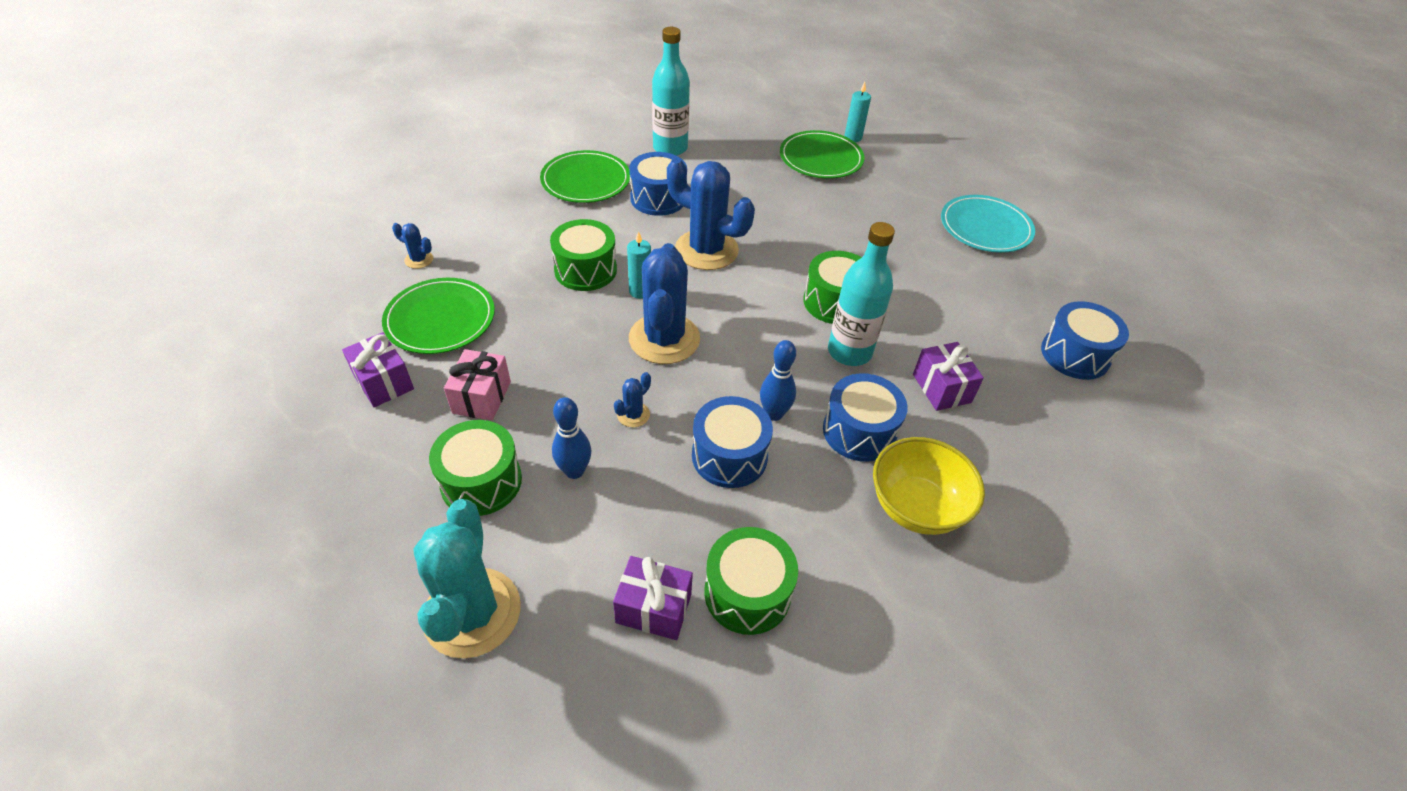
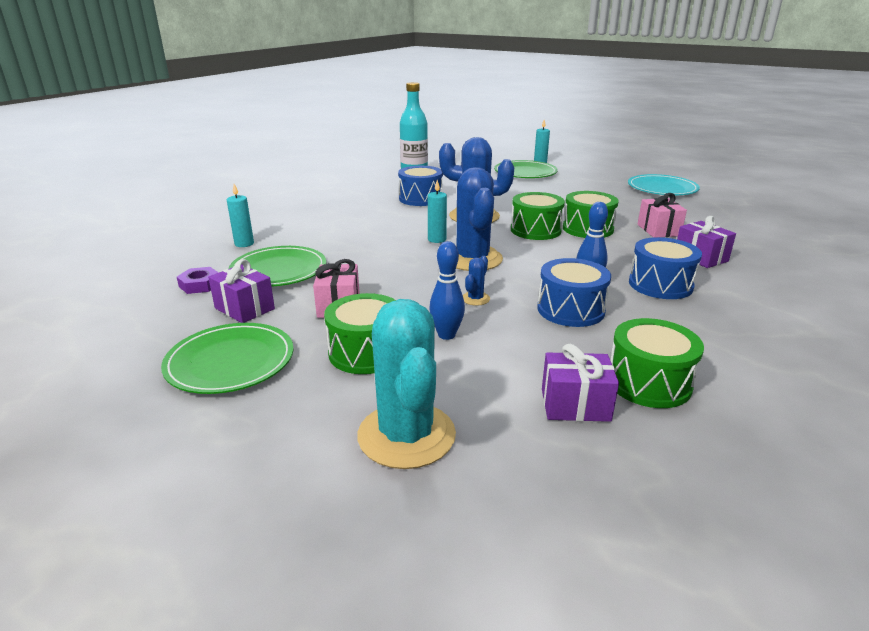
camera: 10 degrees left, 20 degrees down
blue cactus [392,223,433,269] -> turquoise candle [227,184,254,247]
green plate [540,150,630,203] -> green plate moved to [161,323,294,394]
green drum [550,219,617,291] -> green drum moved to [511,192,565,240]
turquoise bottle [828,222,895,366] -> none
yellow bowl [873,437,985,535] -> none
blue drum [1041,301,1129,380] -> none
none -> purple nut [177,267,219,294]
none -> pink gift [637,193,687,237]

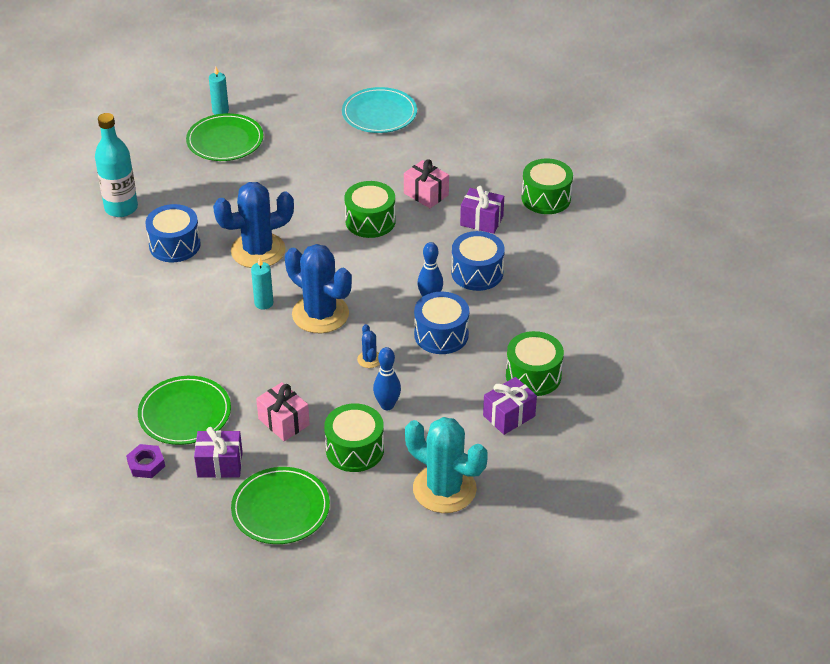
camera: 40 degrees left, 15 degrees up
turquoise candle [227,184,254,247] -> none
green drum [511,192,565,240] -> green drum moved to [522,159,573,214]

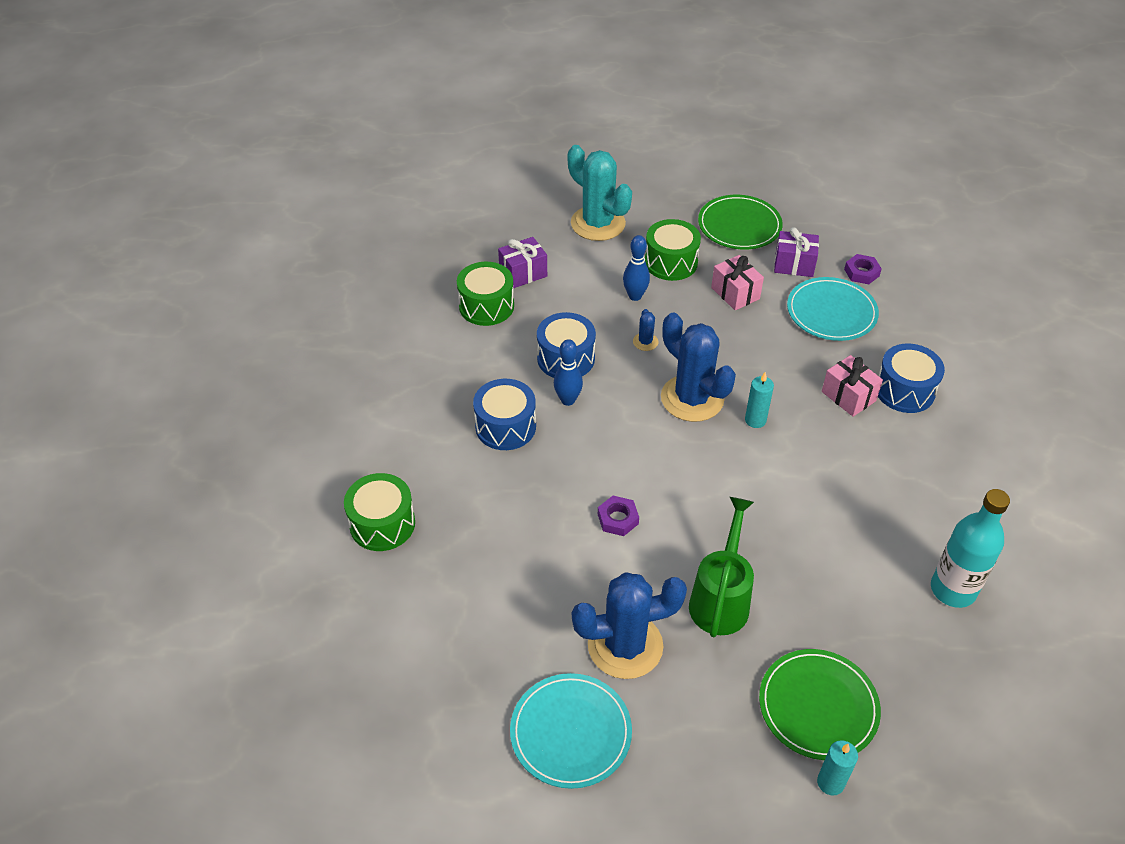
camera: 170 degrees left, 5 degrees up
green plate [138,376,231,445] -> turquoise plate [787,277,879,341]
blue drum [145,204,201,262] -> blue drum moved to [878,343,945,413]
blue cactus [213,182,294,268] -> blue cactus moved to [572,572,687,679]
green drum [345,181,396,238] -> purple nut [598,496,639,536]
pink gift [404,159,449,208] -> pink gift moved to [822,355,883,417]
purple gift [460,186,504,234] -> none
none -> green watering can [689,497,754,637]

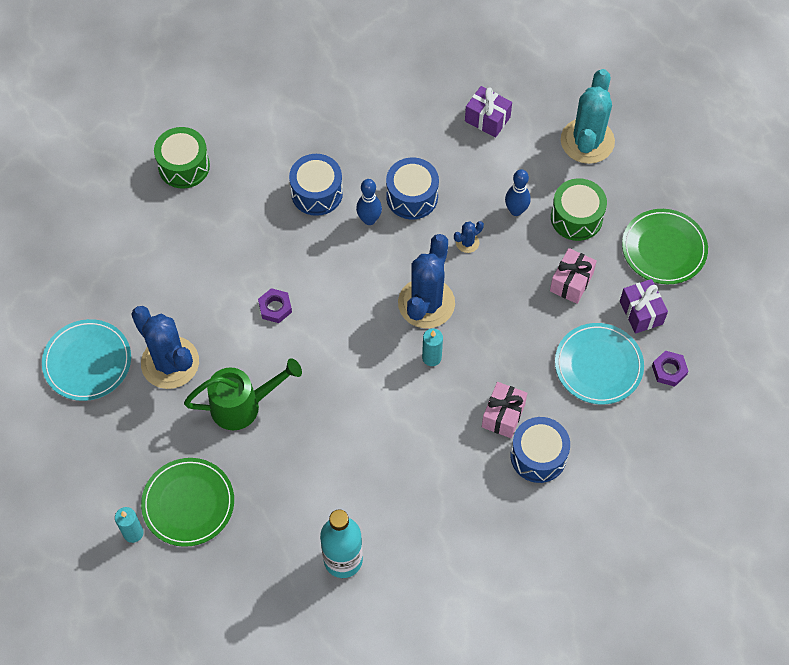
camera: 60 degrees right, 15 degrees up
green drum [457,262,514,326] -> none

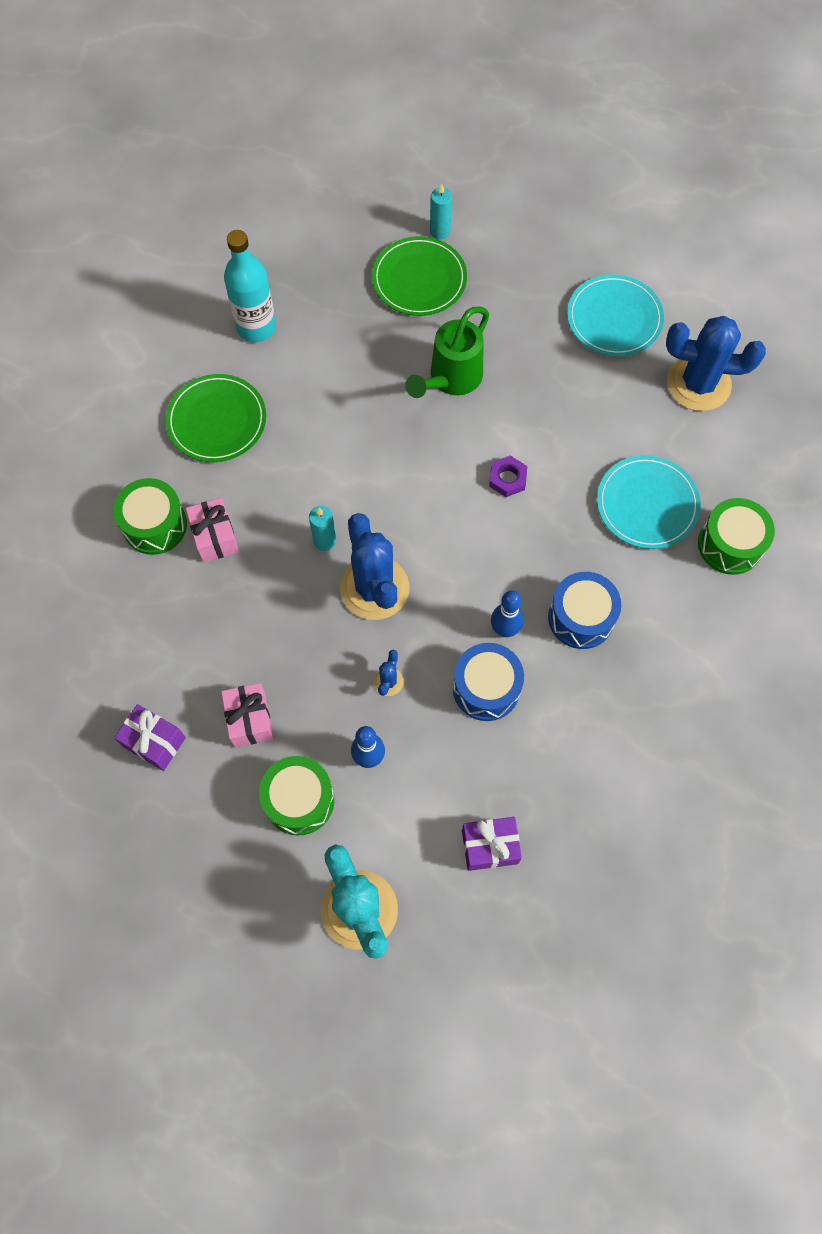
camera: 140 degrees right, 5 degrees up
blue cactus [131,306,199,389] -> blue cactus moved to [666,316,766,411]
blue drum [510,417,570,483] -> green drum [113,478,187,555]
turquoise plate [555,323,644,404] -> turquoise plate moved to [597,455,701,549]
green plate [622,209,708,284] -> green plate moved to [166,374,266,462]
purple nut [652,351,689,387] -> none

